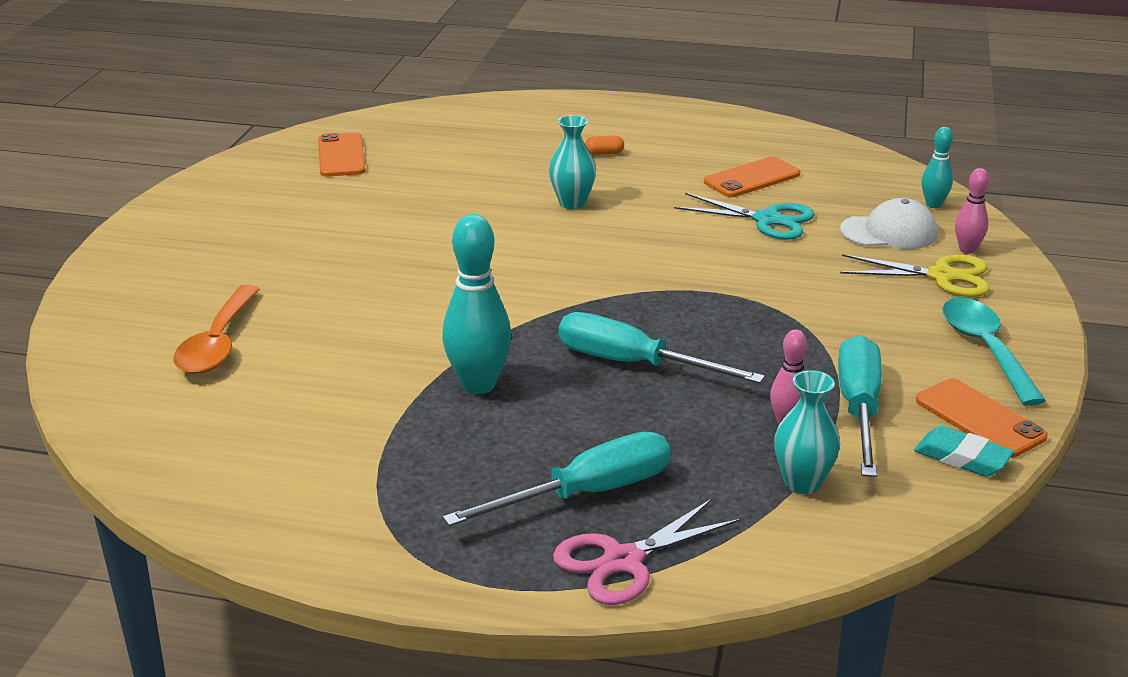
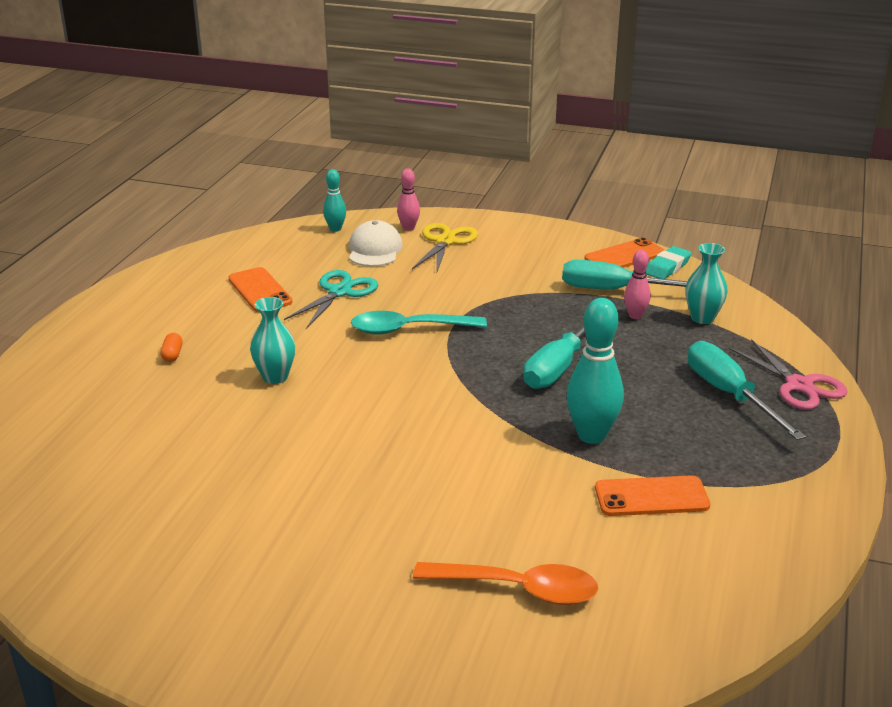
camera: 85 degrees left, 0 degrees up
orange phone [318,132,366,177] -> orange phone moved to [595,475,710,516]
turquoise spoon [942,298,1046,406] -> turquoise spoon moved to [351,311,487,335]

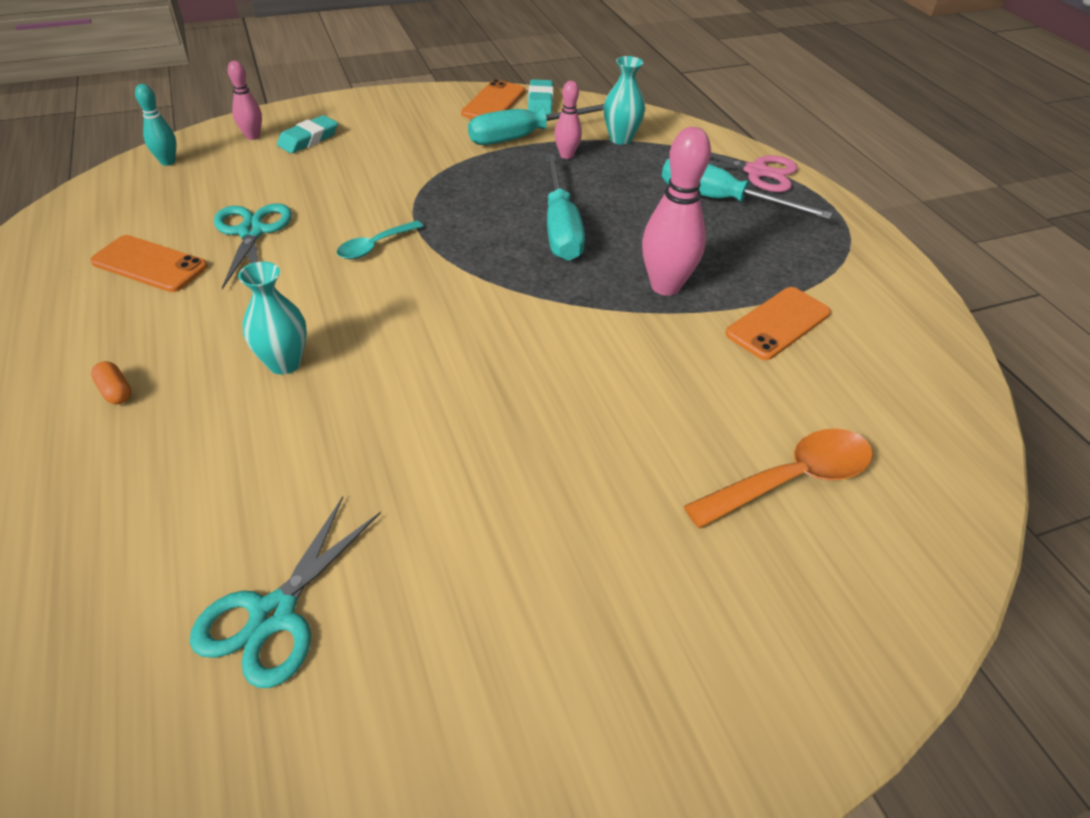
camera: 40 degrees left, 15 degrees up
white cap [349,220,403,267] -> none
turquoise spoon [351,311,487,335] -> turquoise spoon [337,220,423,259], size x0.61
yellow scissors [412,223,478,274] -> turquoise eraser [277,115,338,153]
turquoise bowling pin [566,298,624,444] -> pink bowling pin [642,127,711,296]
none -> turquoise scissors [190,497,381,688]

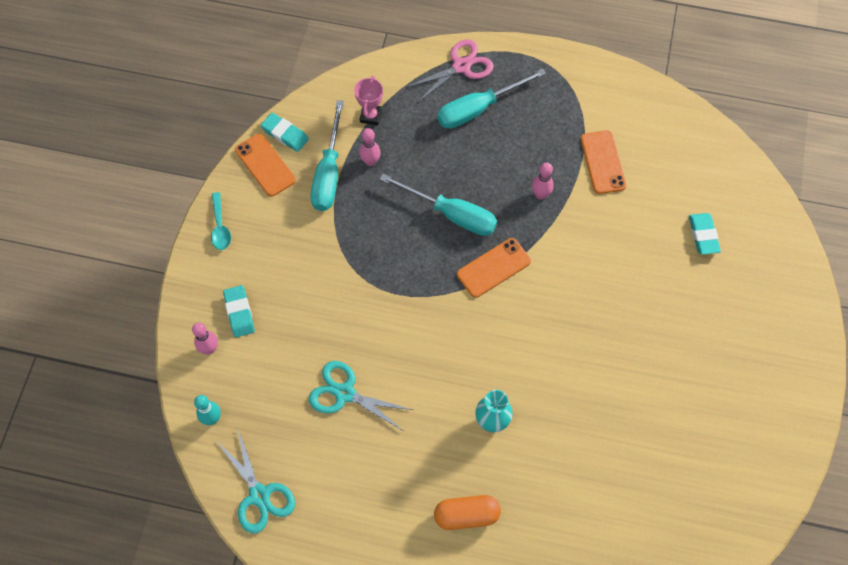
camera: 55 degrees left, 20 degrees up
orange phone [90,235,208,292] -> orange phone moved to [457,238,531,298]
orange capsule [91,361,131,404] -> orange capsule [434,495,501,530], size x1.92
turquoise scissors [190,497,381,688] -> turquoise scissors moved to [218,430,295,534]
turquoise spoon [337,220,423,259] -> turquoise spoon moved to [211,192,231,250]
turquoise vase [604,56,645,145] -> pink trophy [354,76,383,125]
pink bowling pin [642,127,711,296] -> pink bowling pin [532,163,554,199], size x0.55
orange spoon [684,429,873,528] -> turquoise eraser [689,213,721,255]

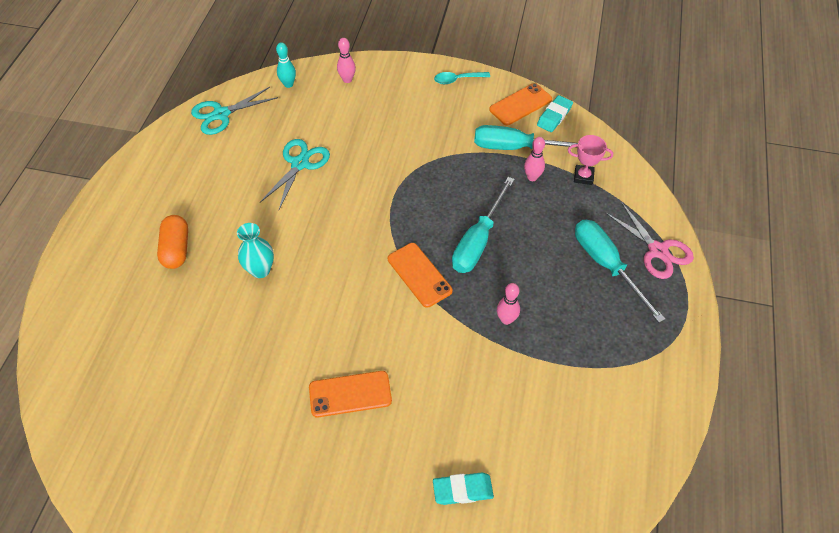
camera: 90 degrees right, 10 degrees down
turquoise eraser [223,285,255,338] -> none
orange phone [580,130,627,194] -> orange phone moved to [309,371,392,417]

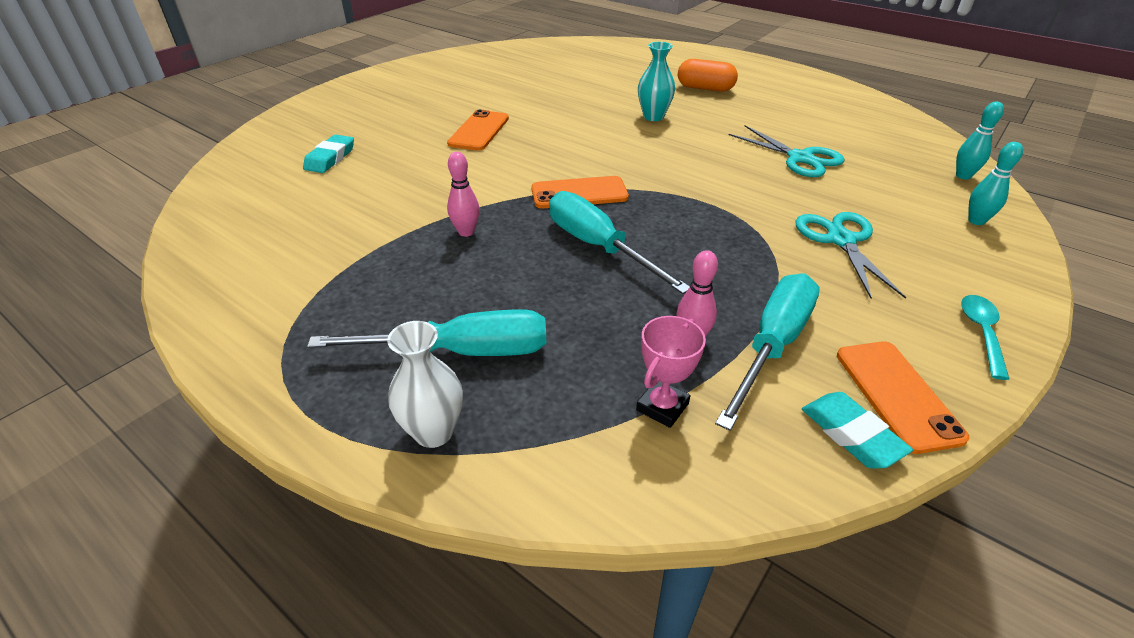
camera: 115 degrees right, 15 degrees down
turquoise scissors [191,87,278,135] -> turquoise scissors moved to [795,212,906,299]
pink bowling pin [337,38,356,83] -> turquoise bowling pin [968,142,1023,225]
pink scissors [605,202,694,279] -> white vase [387,321,463,448]

